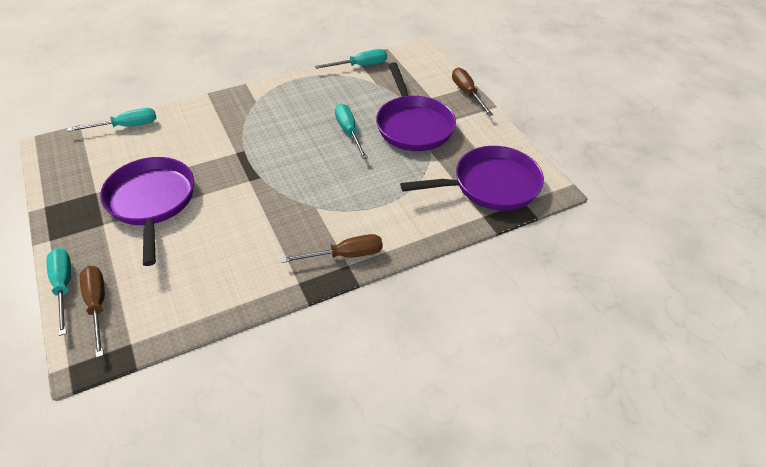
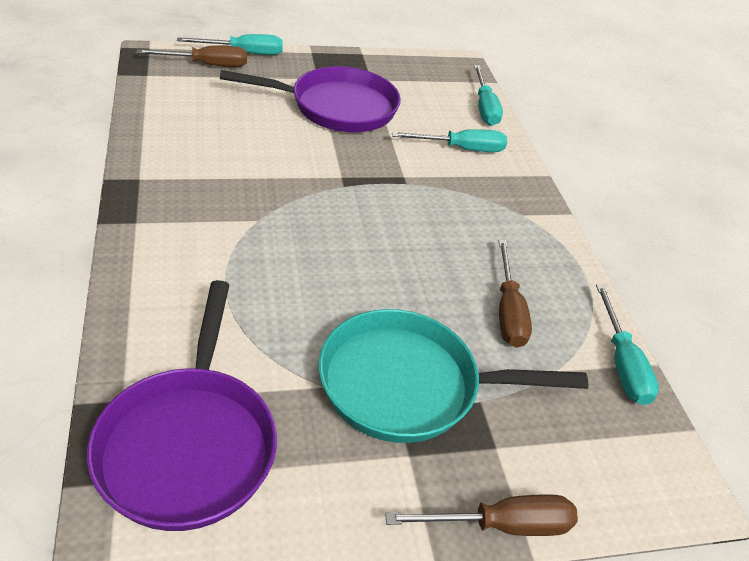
camera: 100 degrees right, 5 degrees down
brown screwdriver [281,234,383,263] -> brown screwdriver moved to [499,239,532,348]
turquoise screwdriver [335,104,368,159] -> turquoise screwdriver moved to [392,129,507,152]
purple pan [376,62,456,151] -> turquoise pan [319,309,588,443]

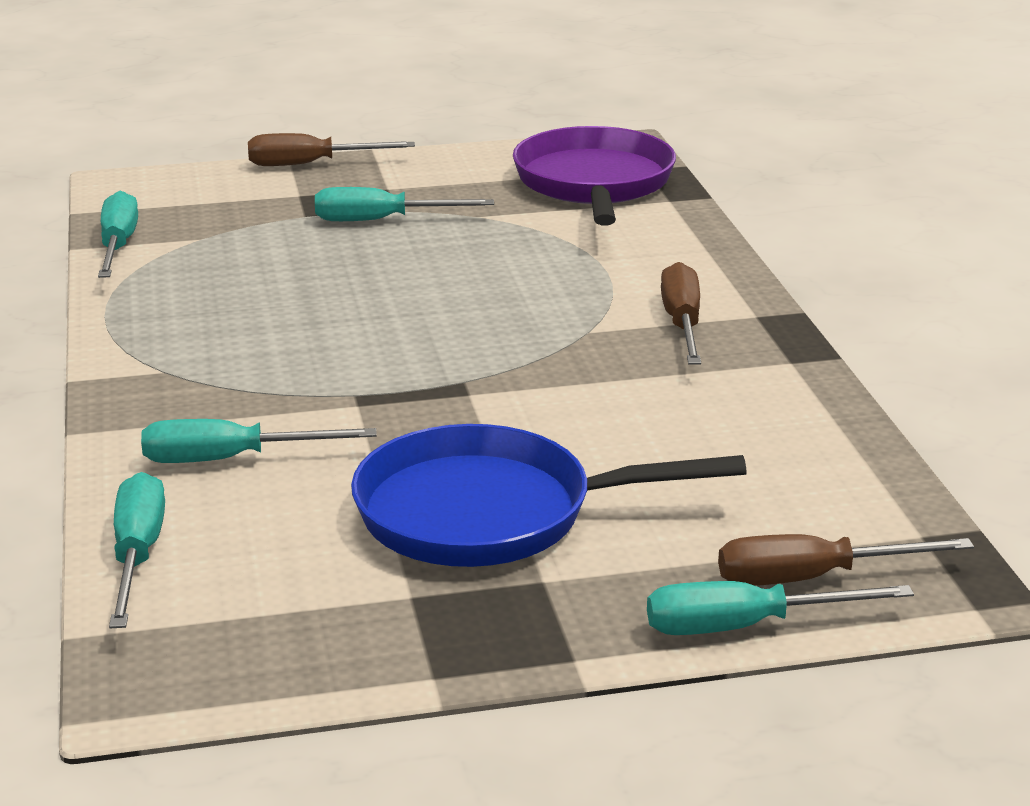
camera: 175 degrees left, 15 degrees down
purple pan [220,66,401,132] -> blue pan [351,424,747,567]
turquoise pan [319,309,588,443] -> turquoise screwdriver [315,187,494,221]
brown screwdriver [499,239,532,348] -> brown screwdriver moved to [661,262,701,365]

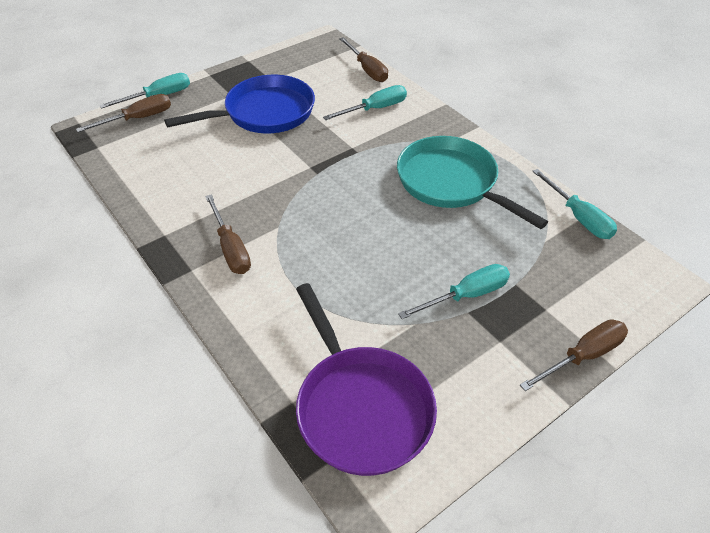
camera: 155 degrees right, 20 degrees up
turquoise screwdriver [109,472,165,628] -> brown screwdriver [339,37,388,82]
none -> turquoise pan [397,136,548,229]

